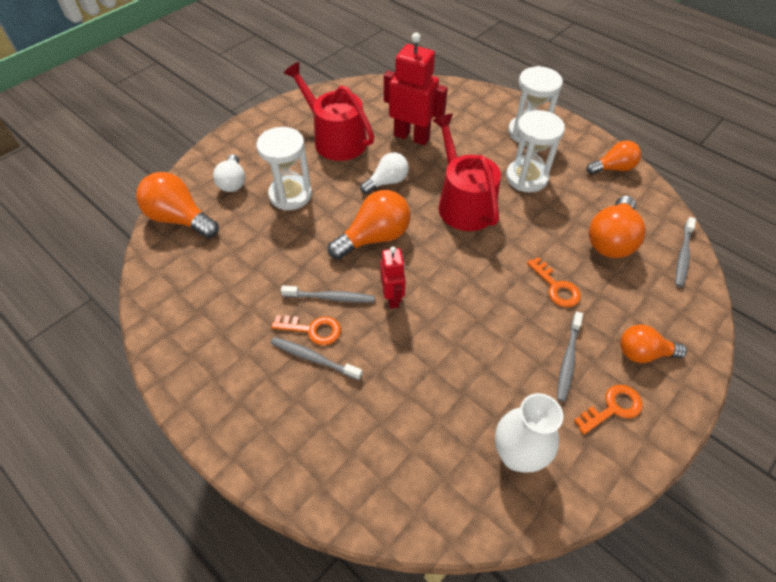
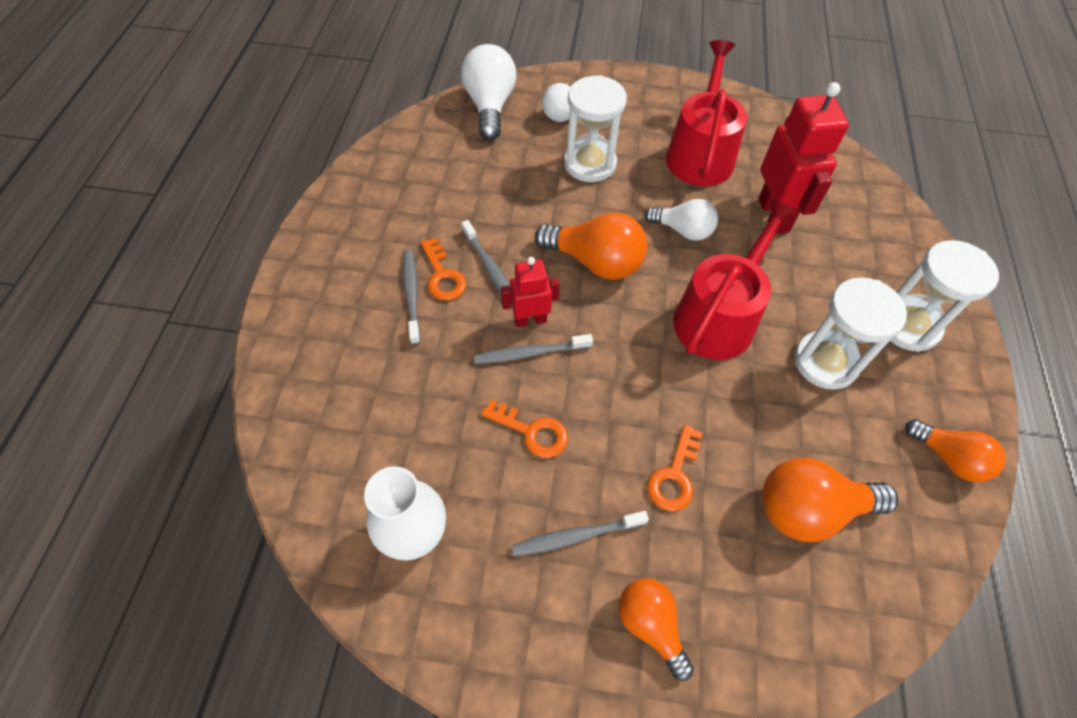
camera: 55 degrees right, 5 degrees up
orange light bulb [136,172,219,238] -> white light bulb [461,44,517,140]
red robot [380,247,406,309] -> red robot turned 150 degrees counterclockwise [501,257,560,327]
orange key [574,385,643,434] -> orange key moved to [481,399,568,458]
grey toothbrush [675,217,696,287] -> grey toothbrush moved to [474,334,593,364]

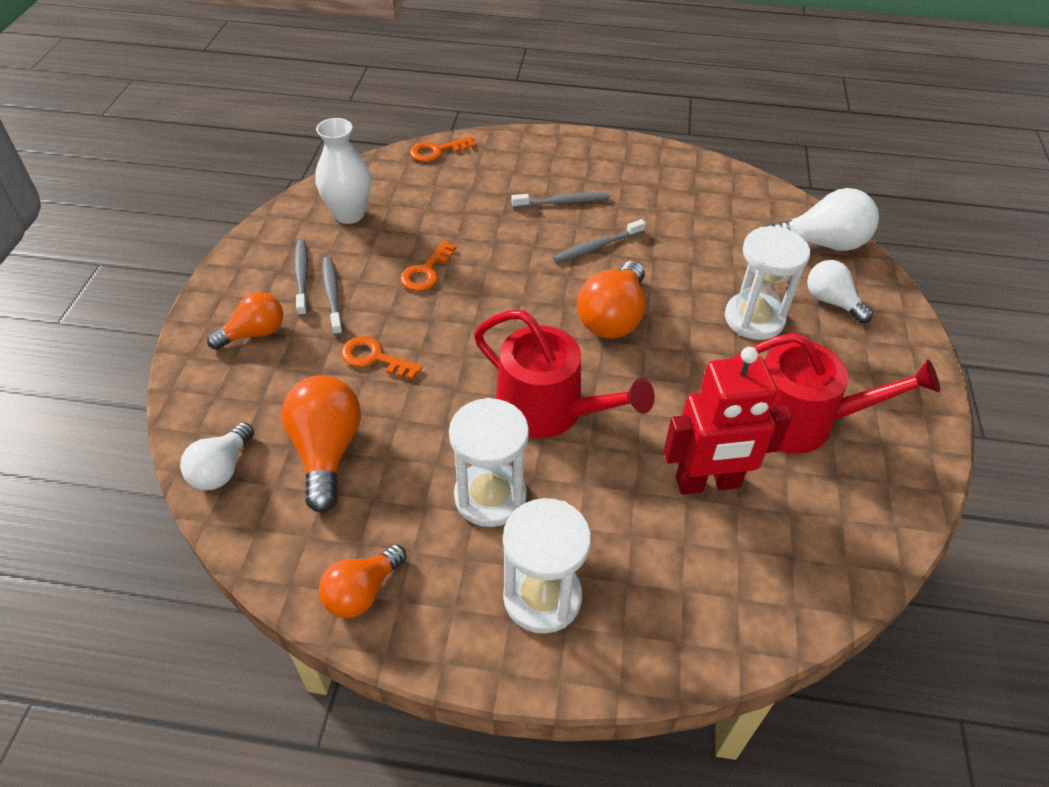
camera: 90 degrees right, 10 degrees down
orange key [421,238,466,301] -> orange key moved to [410,137,476,162]
grey toothbrush [474,334,593,364] -> grey toothbrush moved to [294,240,308,317]
red robot [501,257,560,327] -> none
white light bulb [644,199,718,241] -> white light bulb moved to [180,422,254,490]

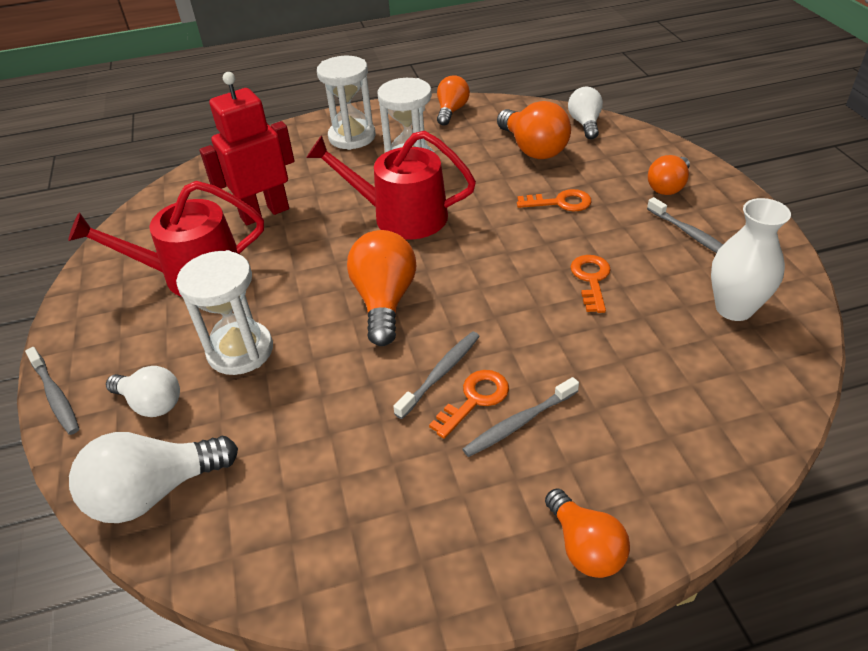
camera: 160 degrees right, 5 degrees down
grey toothbrush [322,257,343,336] -> grey toothbrush moved to [25,347,79,435]
orange key [410,137,476,162] -> orange key moved to [429,370,509,439]
none -> orange light bulb [545,488,630,578]

